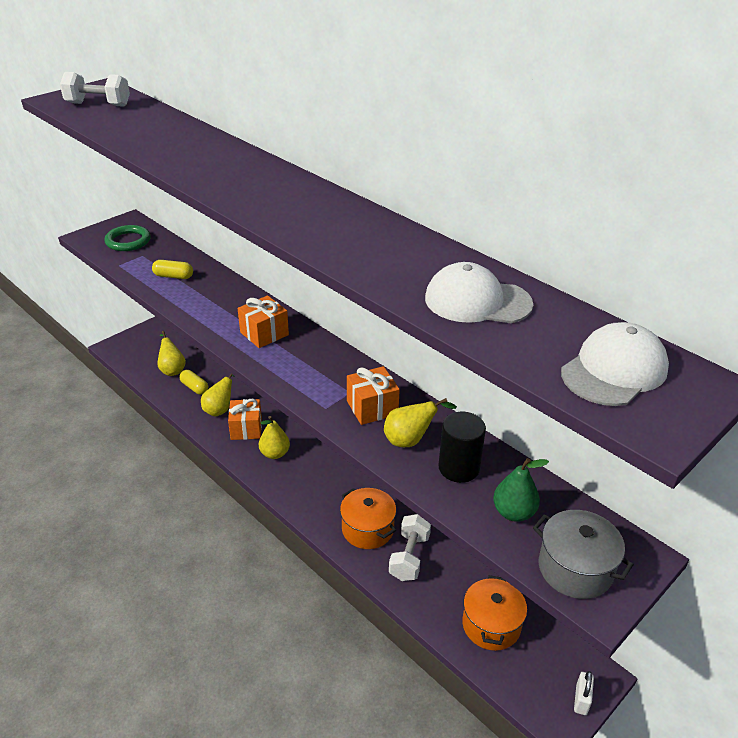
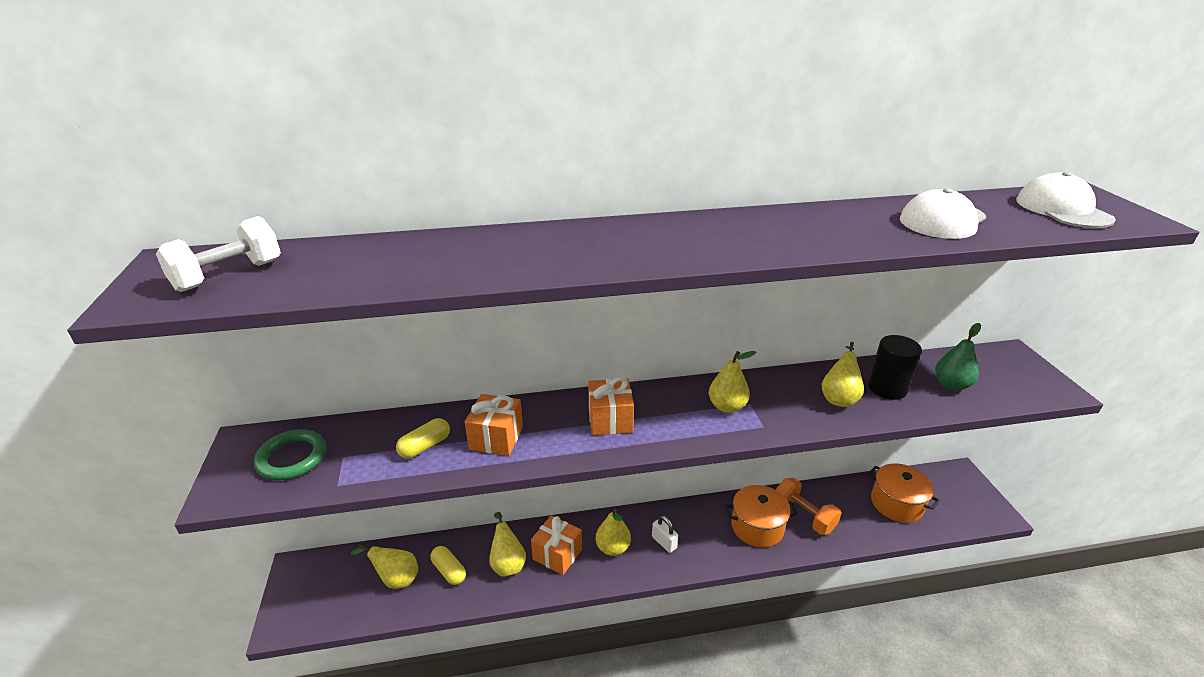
camera: 55 degrees left, 5 degrees down
yellow capsule [179,370,208,395] -> yellow capsule turned 60 degrees clockwise [430,546,466,585]
orange gift [347,366,400,425] -> orange gift moved to [465,394,523,456]
white dumbbell [389,514,431,581] -> orange dumbbell [776,478,841,535]
grey pot [533,510,634,599] -> none
white padlock [574,671,594,715] -> white padlock moved to [652,515,678,553]
none -> yellow pear [709,351,756,413]

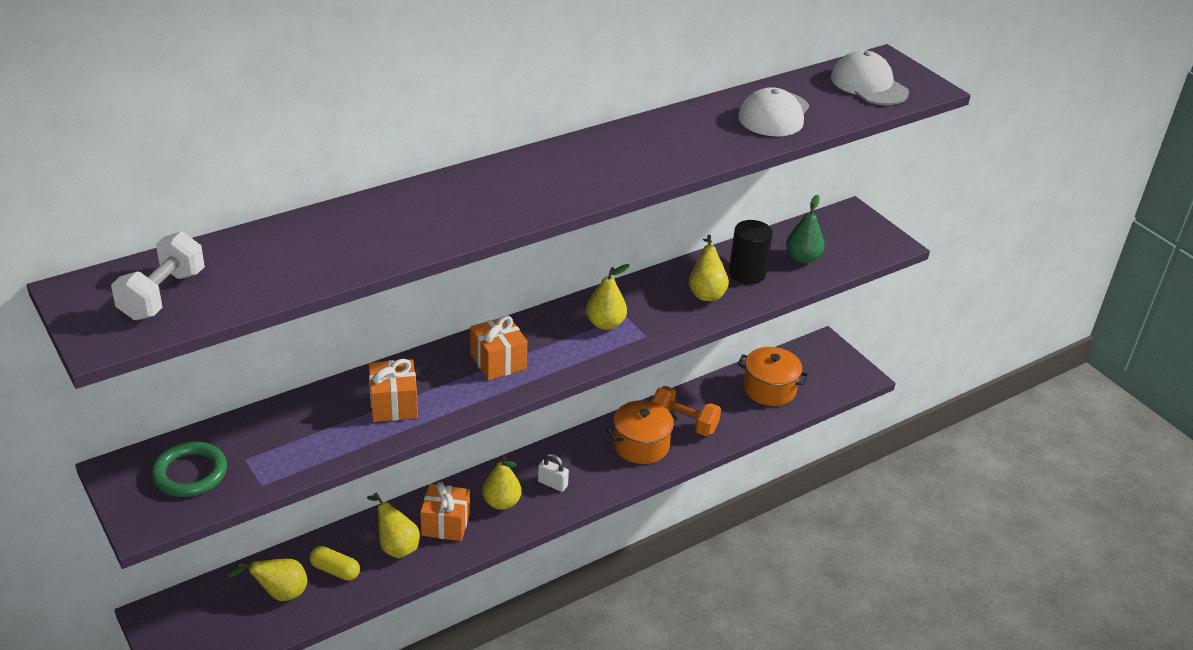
camera: 25 degrees left, 5 degrees up
yellow capsule [396,418,450,459] -> none

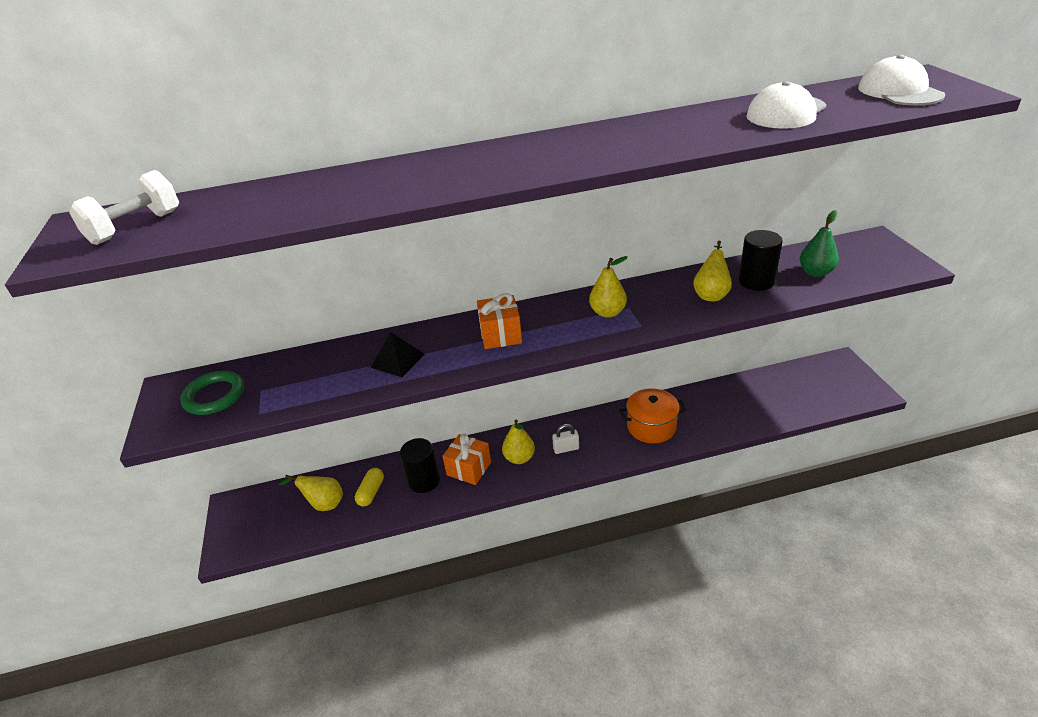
camera: 25 degrees right, 0 degrees up
yellow capsule [309,546,360,580] -> yellow capsule turned 60 degrees clockwise [355,468,384,507]
yellow pear [367,492,420,558] -> black cylinder [400,438,440,493]
orange gift [368,359,418,422] -> black pyramid [370,332,425,377]
white padlock [538,454,569,492] -> white padlock turned 60 degrees counterclockwise [552,424,579,454]
orange dumbbell [651,386,721,436] -> none
orange pot [738,347,809,406] -> none

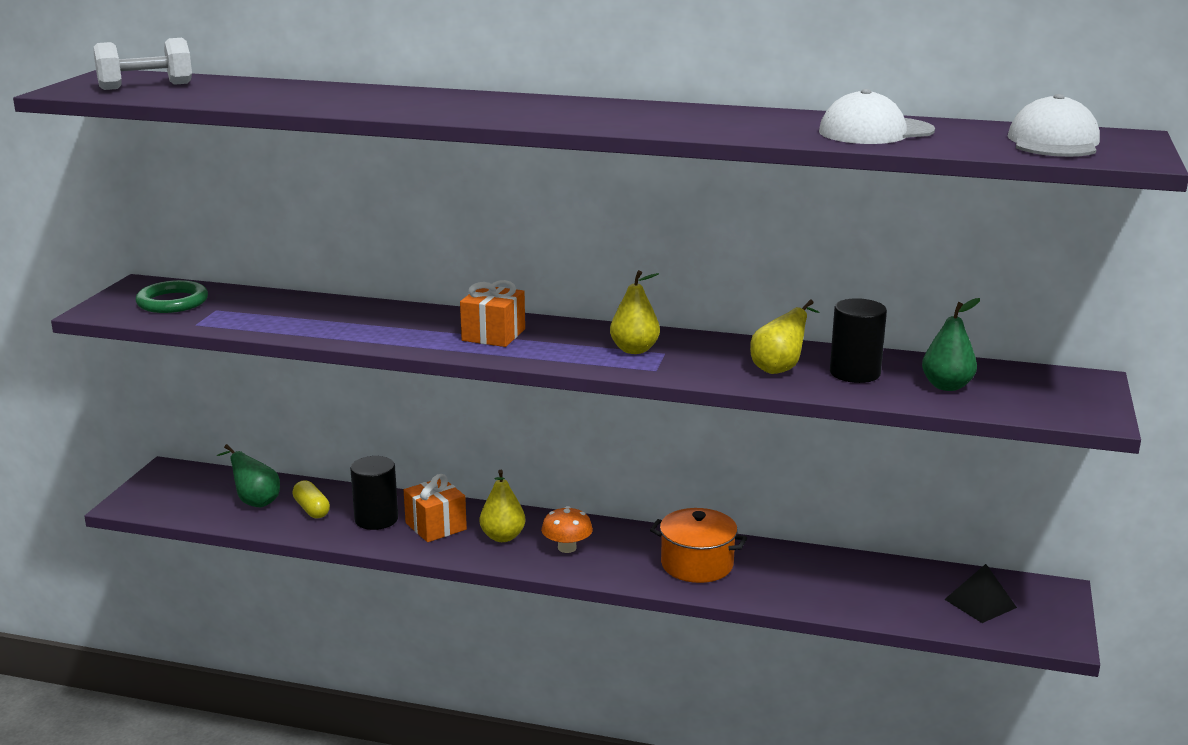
camera: 25 degrees right, 15 degrees down
yellow pear [279,475,343,511] -> green pear [217,444,280,507]
yellow capsule [355,468,384,507] -> yellow capsule turned 75 degrees counterclockwise [292,480,330,519]
black pyramid [370,332,425,377] -> black pyramid moved to [944,564,1017,623]
white padlock [552,424,579,454] -> orange mushroom [541,506,593,553]

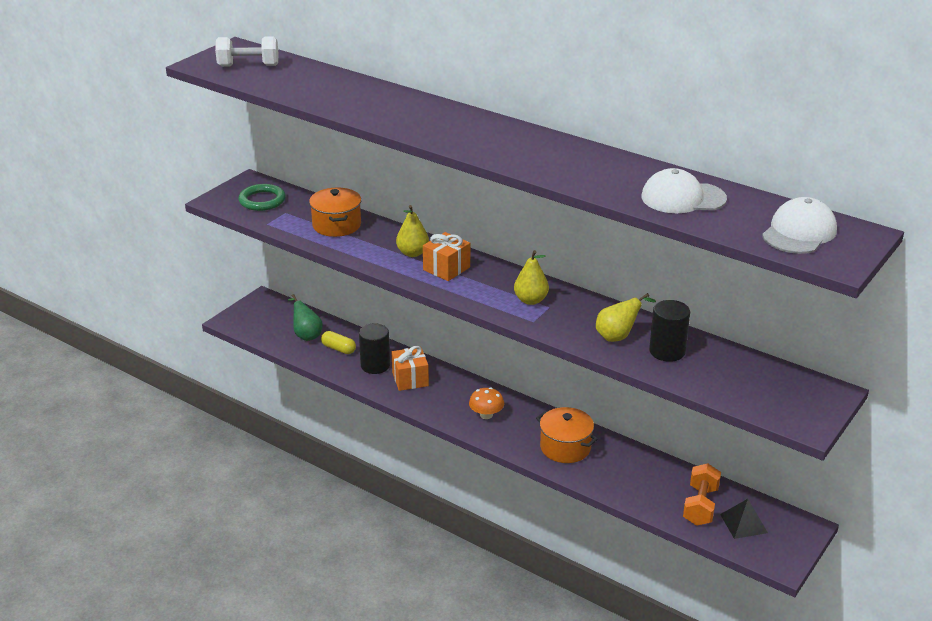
camera: 20 degrees right, 10 degrees up
yellow capsule [292,480,330,519] -> yellow capsule turned 45 degrees counterclockwise [321,331,356,354]
yellow pear [480,470,525,542] -> yellow pear moved to [396,205,429,257]
green pear [922,298,980,391] -> none
none -> orange pot [309,187,361,237]
none -> orange dumbbell [683,463,721,526]

